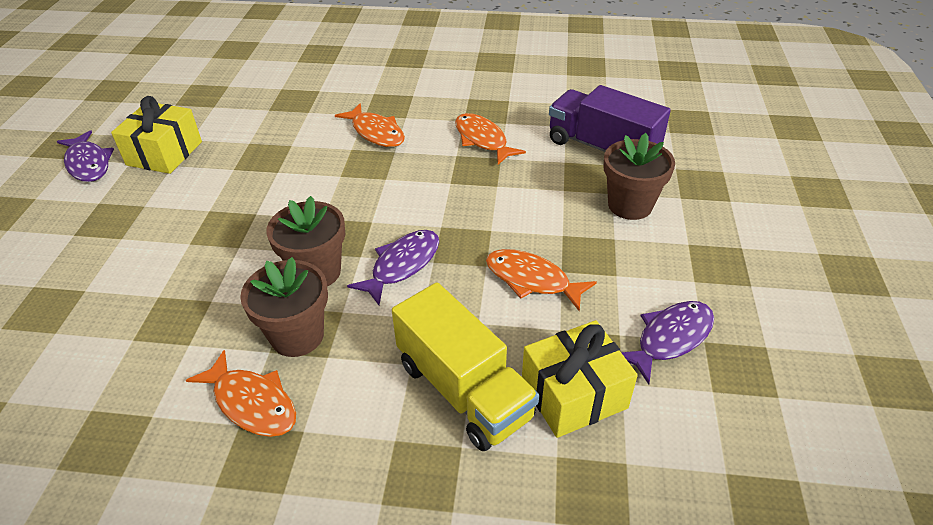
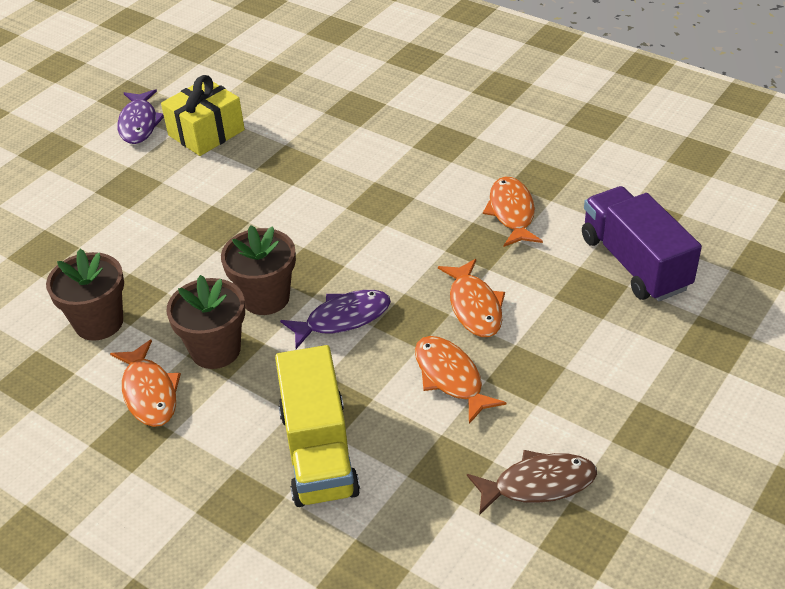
camera: 30 degrees right, 0 degrees up
orange fish [335,103,405,147] -> orange fish moved to [438,259,505,337]
yellow gift [522,320,638,438] -> none
brown flower pot [604,133,675,220] -> brown flower pot moved to [46,249,124,341]
purple fish [621,301,714,384] -> brown fish [467,450,597,515]

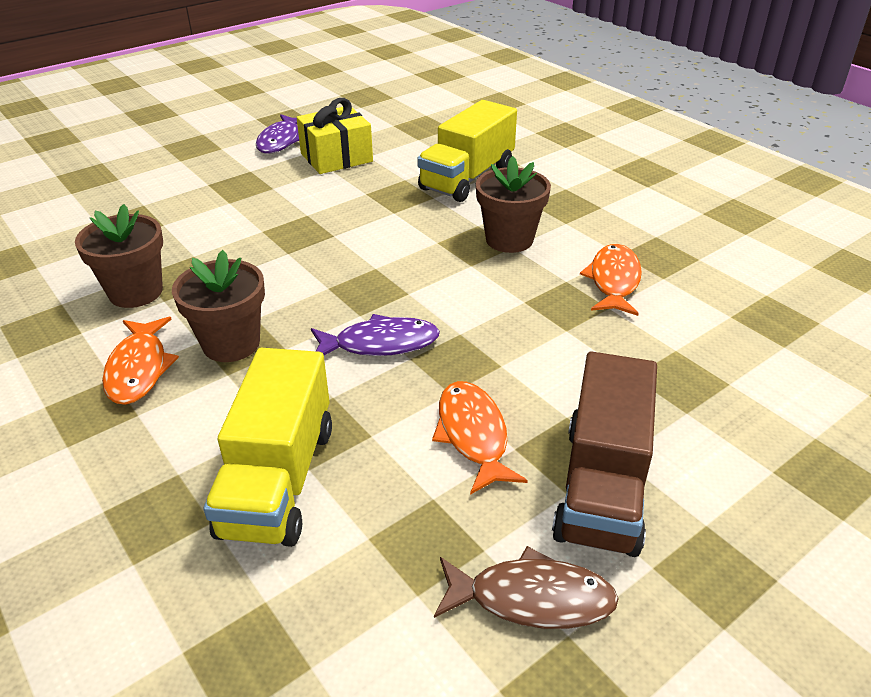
camera: 15 degrees right, 5 degrees down
brown flower pot [221,225,296,315] -> brown flower pot moved to [476,156,551,253]
orange fish [438,259,505,337] -> none
purple truck [582,186,702,301] -> none
none -> yellow truck [417,100,517,202]
none -> brown truck [552,352,657,557]

